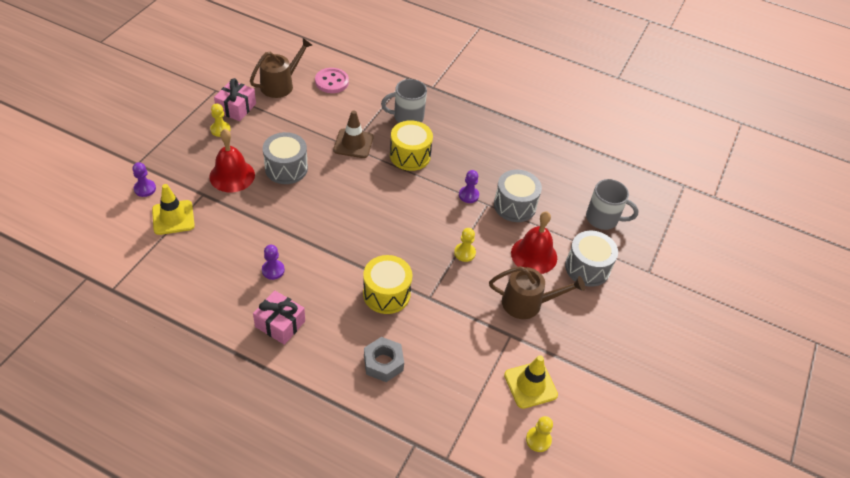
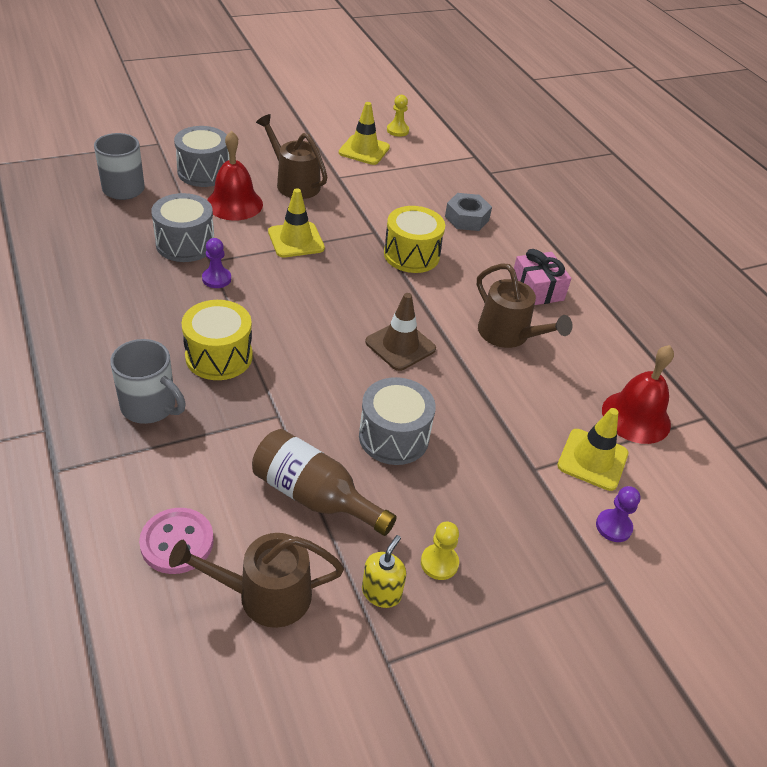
camera: 140 degrees left, 5 degrees down
red bell [209,129,255,192] -> red bell moved to [602,345,674,444]
pink gift [214,78,256,121] -> yellow soap dispenser [362,535,406,608]
purple pawn [262,245,285,280] -> brown watering can [477,263,572,348]
brown traffic cone [333,110,374,158] -> brown traffic cone moved to [365,293,436,371]
yellow pawn [454,228,476,262] -> yellow traffic cone [268,188,325,258]
none -> brown bottle [252,429,397,536]

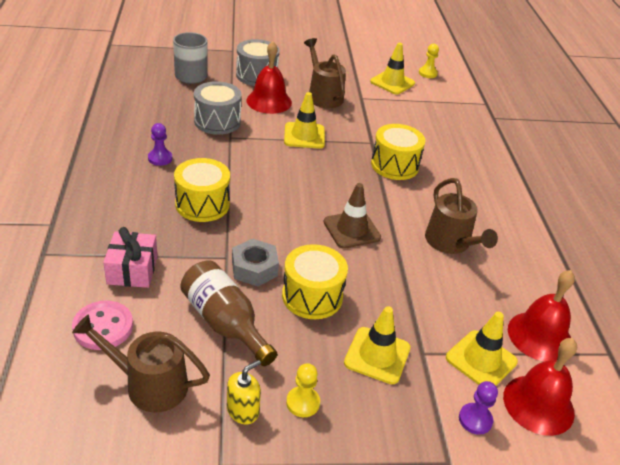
camera: 20 degrees right, 5 degrees down
grey mug [110,339,186,424] -> none
purple pawn [202,238,231,288] -> purple pawn moved to [148,123,172,166]
grey drum [359,377,436,465] -> yellow drum [282,244,348,319]
grey nut [445,193,492,231] -> grey nut moved to [232,239,279,287]
pink gift [514,249,571,305] -> pink gift moved to [103,227,158,288]
none -> yellow traffic cone [344,306,411,384]
none -> red bell [503,338,577,436]

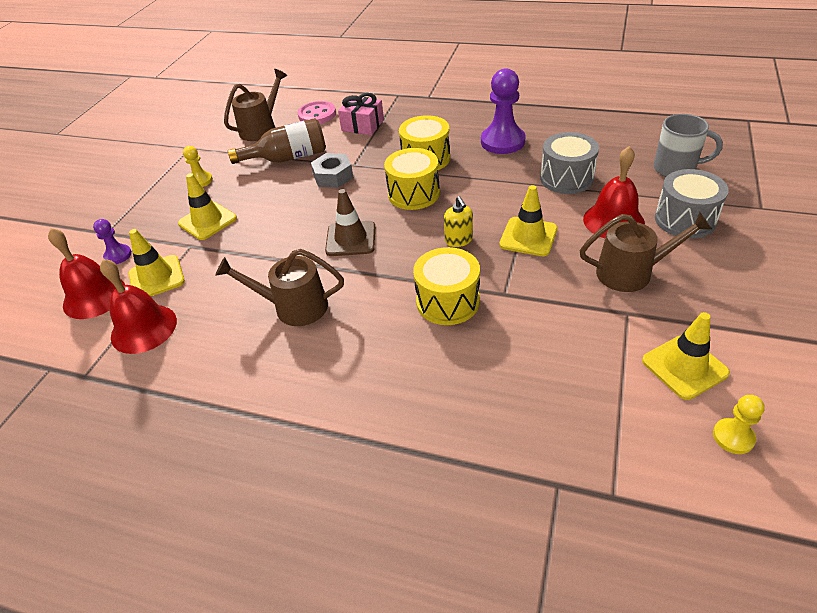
camera: 120 degrees right, 5 degrees up
purple pawn [148,123,172,166] -> purple pawn [481,68,526,154], size x1.93
yellow soap dispenser [227,360,261,424] -> yellow soap dispenser moved to [444,196,473,247]
yellow drum [282,244,348,319] -> yellow drum moved to [384,148,440,210]

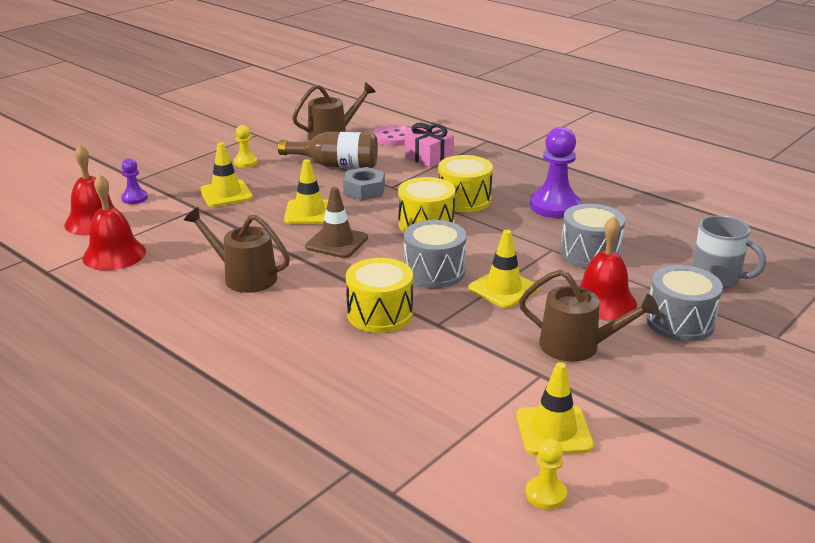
camera: 20 degrees right, 15 degrees down
yellow traffic cone [128,229,185,296] -> yellow traffic cone moved to [284,159,329,224]
yellow soap dispenser [444,196,473,247] -> grey drum [404,220,466,288]

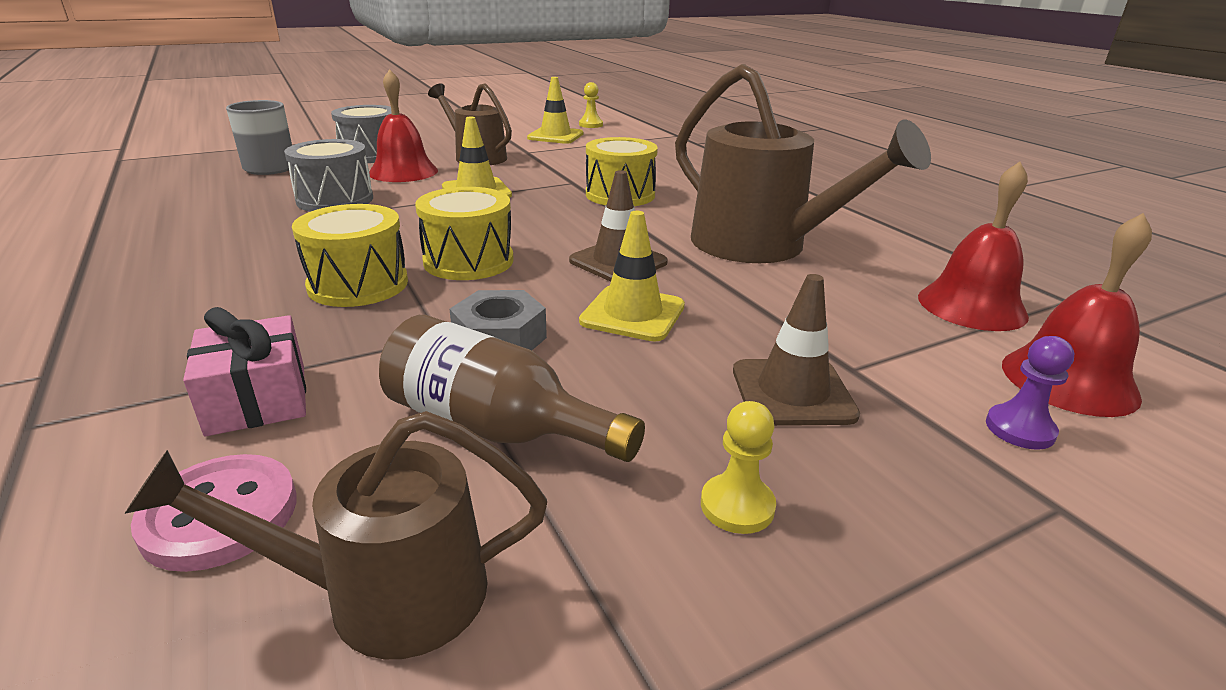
camera: 160 degrees left, 0 degrees up
brown watering can [184,207,290,293] -> brown watering can [675,64,931,263], size x1.65
yellow traffic cone [200,142,253,207] -> brown traffic cone [733,274,860,426]
grey drum [404,220,466,288] -> none
purple pawn [530,127,581,218] -> none

